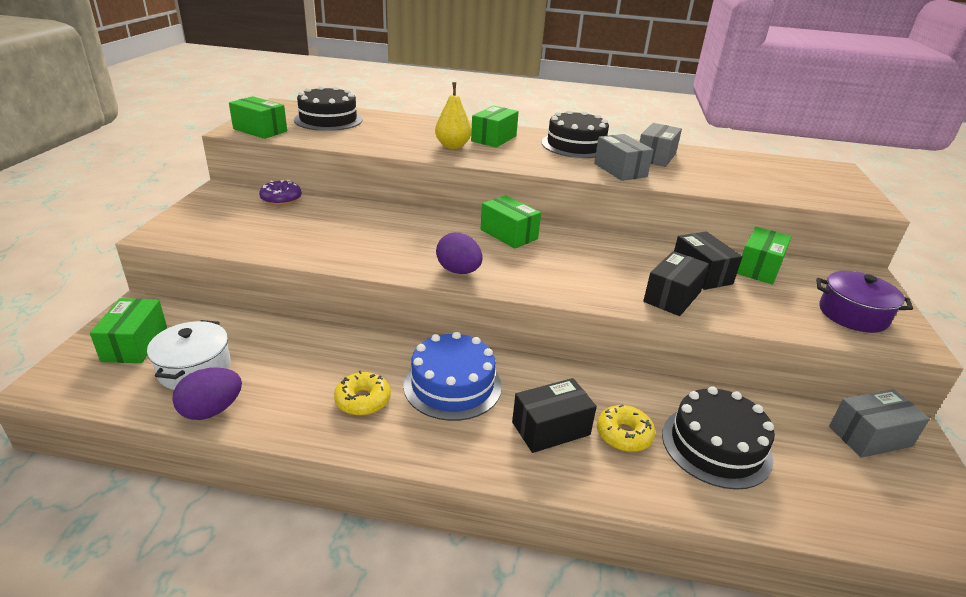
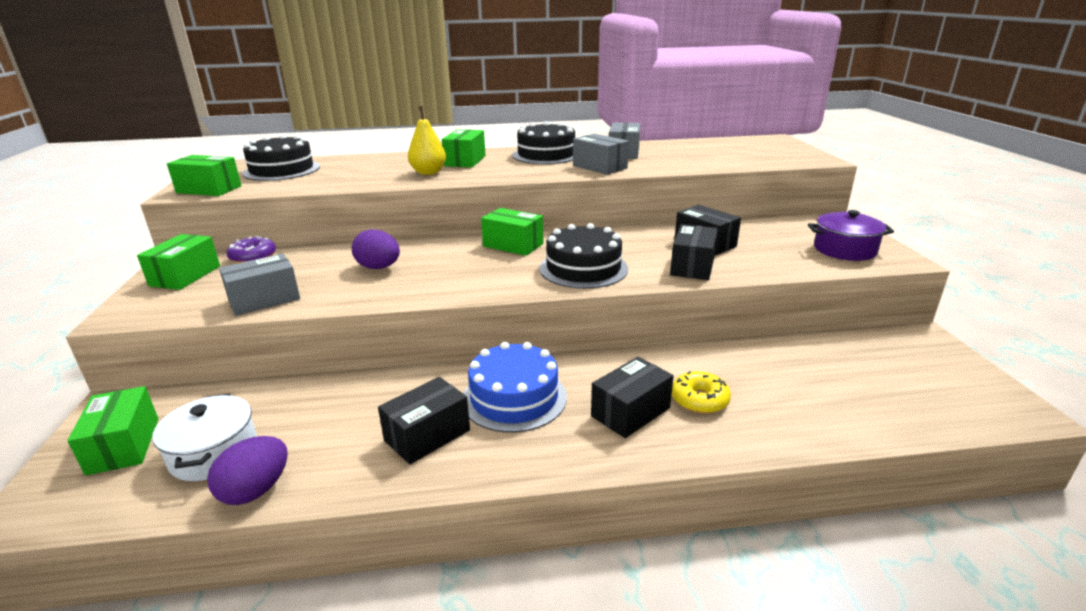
camera: 15 degrees left, 5 degrees down
yellow donut [334,371,391,416] -> black box [378,377,470,464]
purple egg [436,232,482,274] -> purple egg moved to [352,229,400,269]
black cake [662,386,775,490] -> black cake moved to [540,223,628,289]
green box [737,227,792,285] -> green box moved to [137,234,220,290]
grey box [829,389,930,458] -> grey box moved to [219,253,300,316]

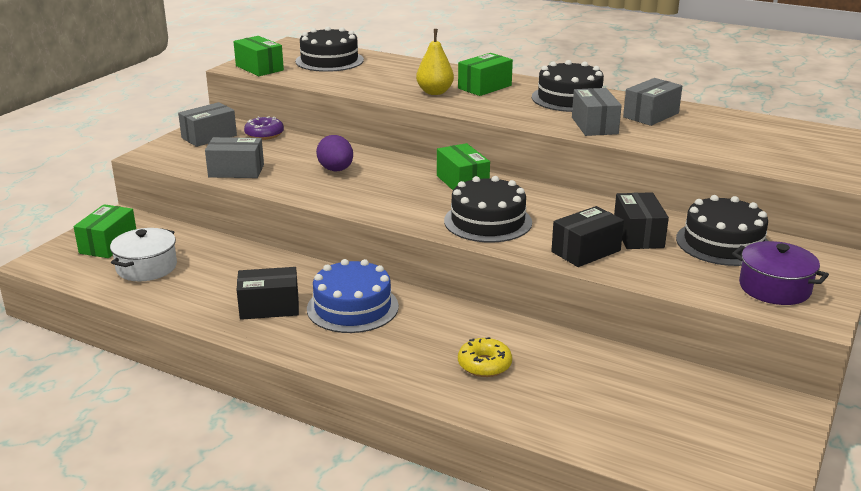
camera: 35 degrees right, 0 degrees up
green box [137,234,220,290] -> grey box [178,102,237,147]
purple egg [207,436,288,505] -> none
black box [591,357,674,438] -> none
none -> black cake [676,195,768,266]

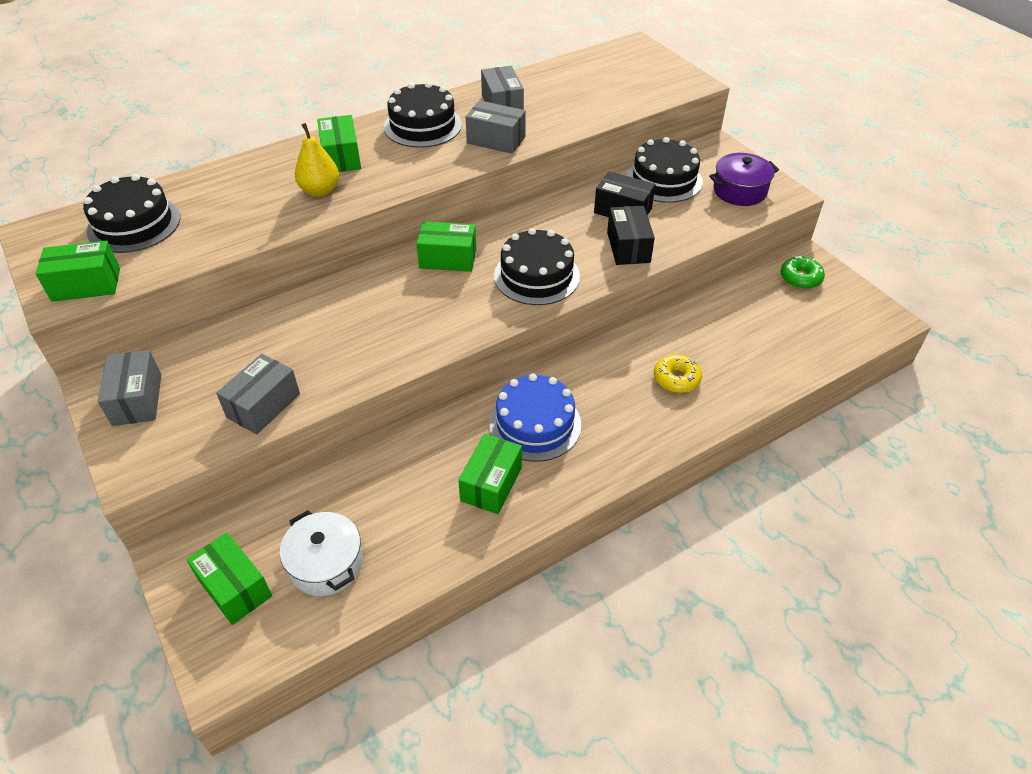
camera: 60 degrees left, 20 degrees up
black box [237,267,299,320] -> green box [458,434,522,514]
purple donut [244,116,284,140] -> none
purple egg [316,135,353,171] -> none
none -> green donut [781,256,825,289]

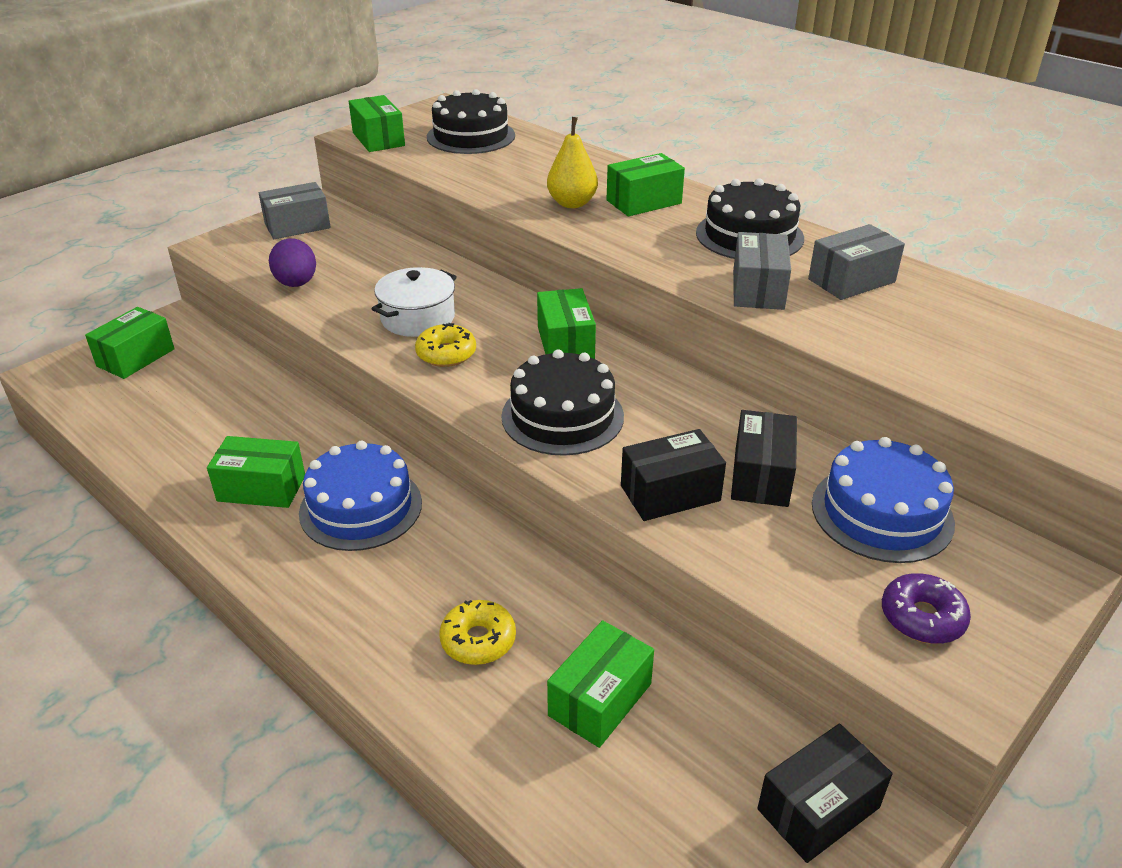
camera: 75 degrees right, 10 degrees down
grey box [216,354,300,435] -> purple egg [269,238,316,287]
white pot [280,510,363,596] -> white pot moved to [372,267,457,337]
black cake [627,137,703,203] -> blue cake [812,437,955,563]
purple pot [709,153,779,206] -> purple donut [882,573,971,644]
green donut [781,256,825,289] -> black box [757,724,893,863]
none -> yellow donut [415,323,476,367]
none -> green box [547,620,654,748]

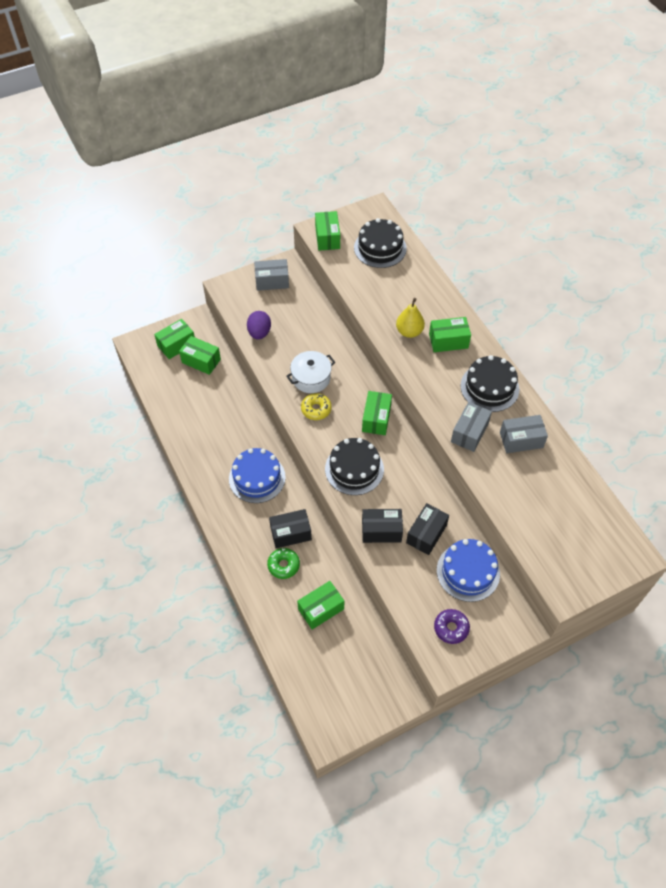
camera: 20 degrees right, 20 degrees up
green box [207,436,305,508] -> green box moved to [179,336,221,375]
yellow donut [439,600,516,665] -> green donut [267,548,300,579]
black box [757,724,893,863] -> black box moved to [269,509,312,548]

